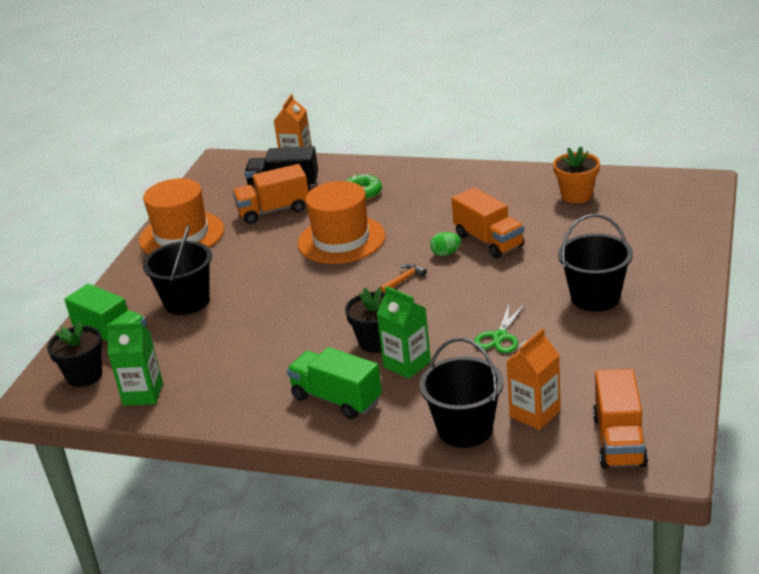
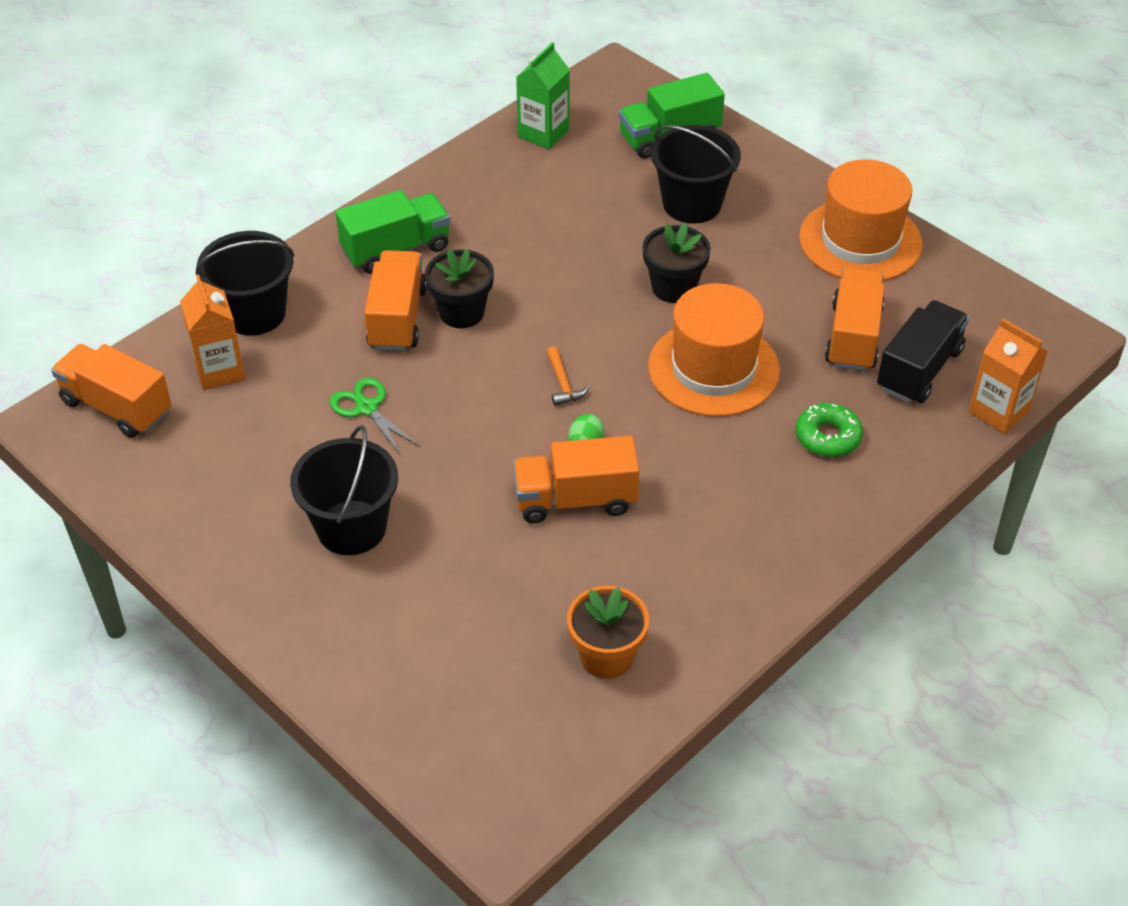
camera: 115 degrees right, 15 degrees up
black flower pot [47,321,103,387] -> black flower pot moved to [642,223,711,303]
green carton [377,286,431,379] -> orange truck [364,250,427,351]

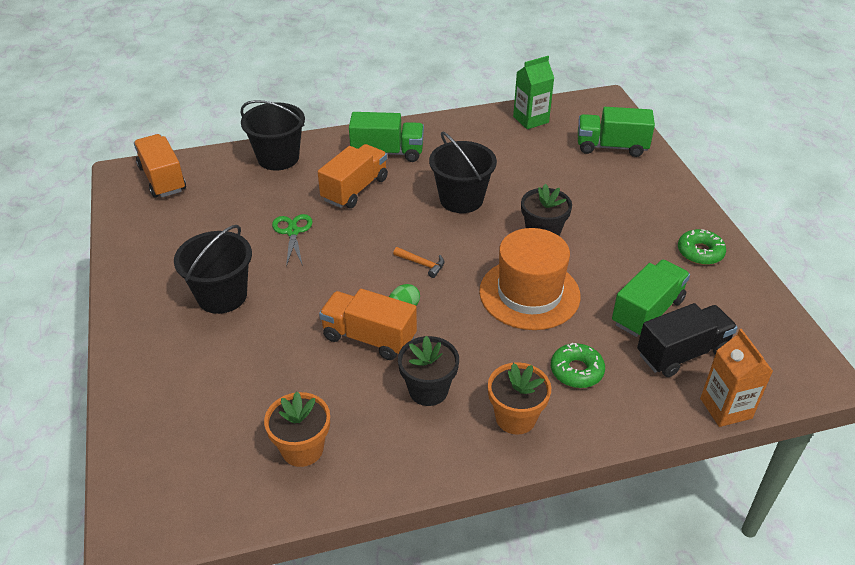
camera: 30 degrees right, 5 degrees down
orange carton [180,274,245,390] -> none
black flower pot [425,249,494,328] -> black flower pot moved to [398,336,459,406]
orange hammer [546,346,590,406] -> orange hammer turned 75 degrees counterclockwise [393,247,445,278]
black bucket [651,125,741,224] -> black bucket moved to [429,132,497,213]
orange hat [799,160,923,281] -> green donut [678,229,726,265]
orange truck [825,267,885,371] -> green truck [612,260,690,337]
none -> orange flower pot [488,362,551,435]

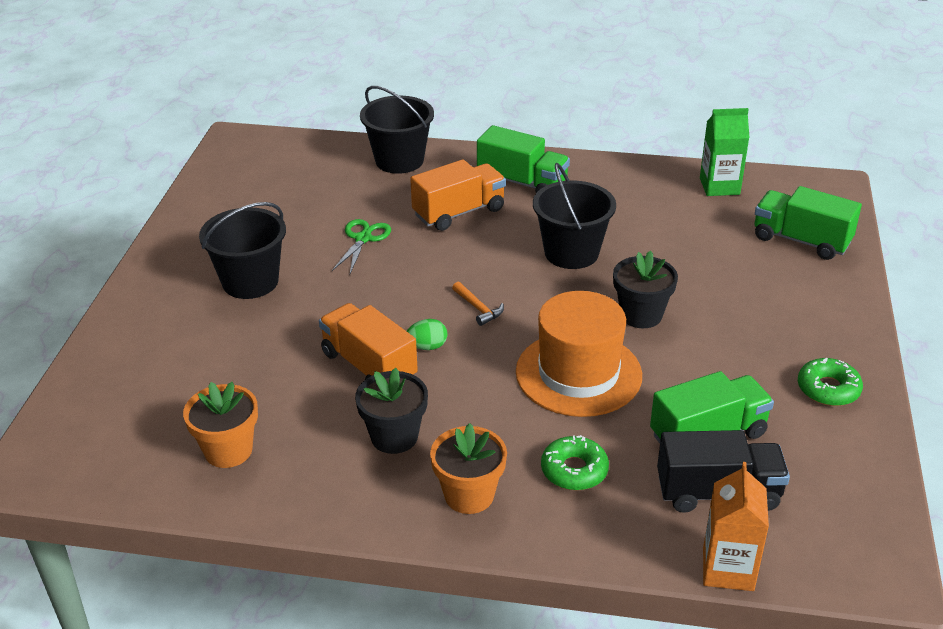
camera: 25 degrees right, 5 degrees down
orange truck [134,134,186,198] -> none

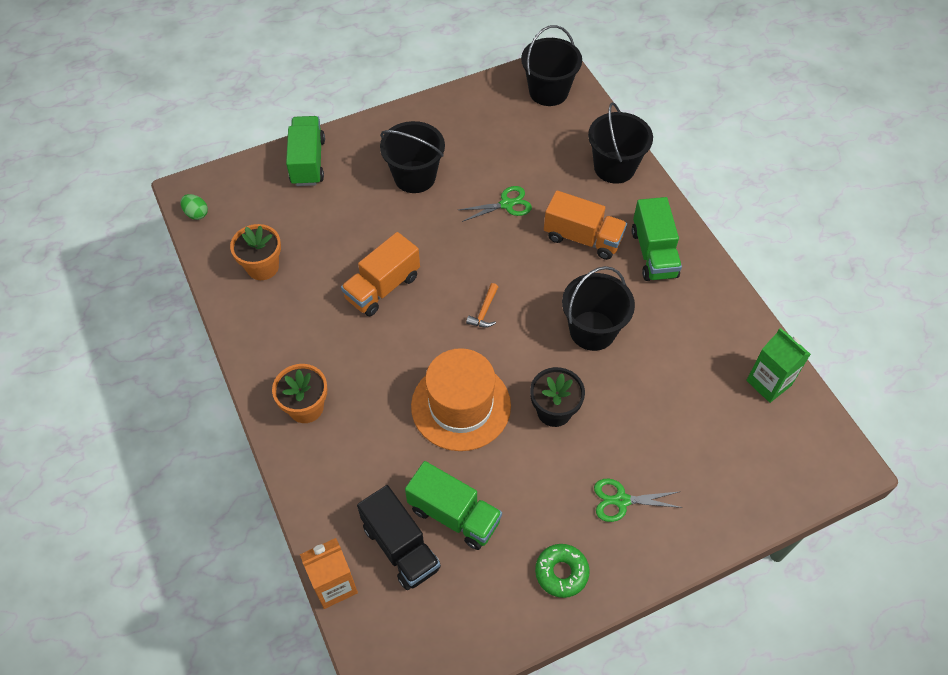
camera: 55 degrees right, 20 degrees up
orange truck [319,303,418,380] -> orange truck turned 150 degrees counterclockwise [341,232,420,316]
black flower pot [355,368,428,454] -> none
green egg [407,319,447,350] -> green egg moved to [181,194,208,220]
green donut [541,435,609,490] -> none
green truck [755,186,862,260] -> green truck moved to [286,116,325,186]
none -> black bucket [521,25,582,106]
none -> green scissors [594,479,683,522]

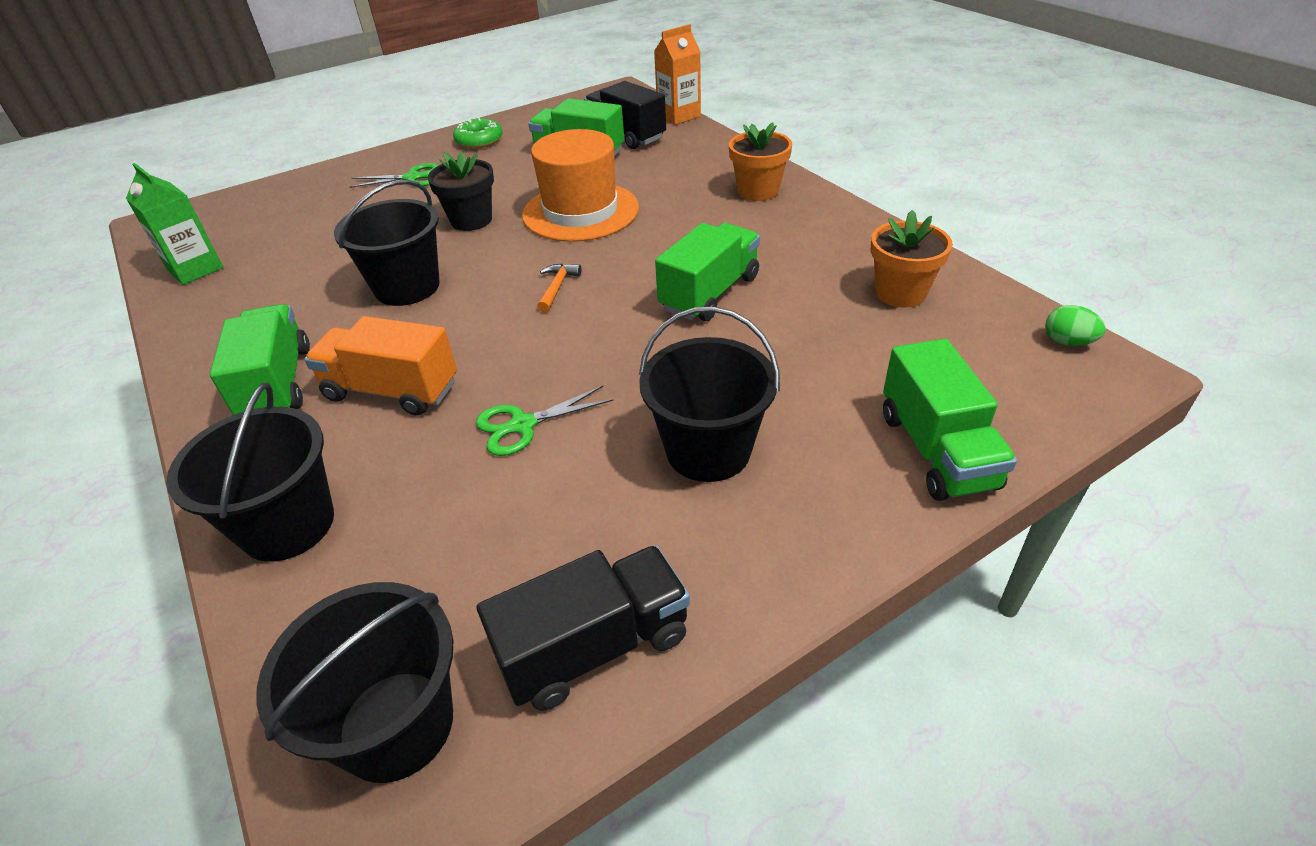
camera: 175 degrees right, 15 degrees down
orange truck [341,232,420,316] -> green truck [655,223,760,321]
none -> black truck [477,545,690,711]

